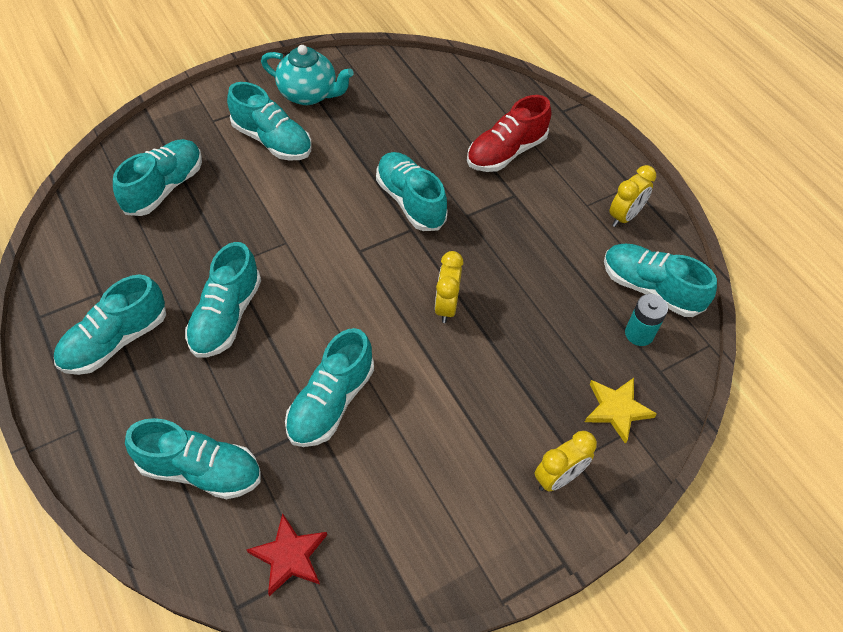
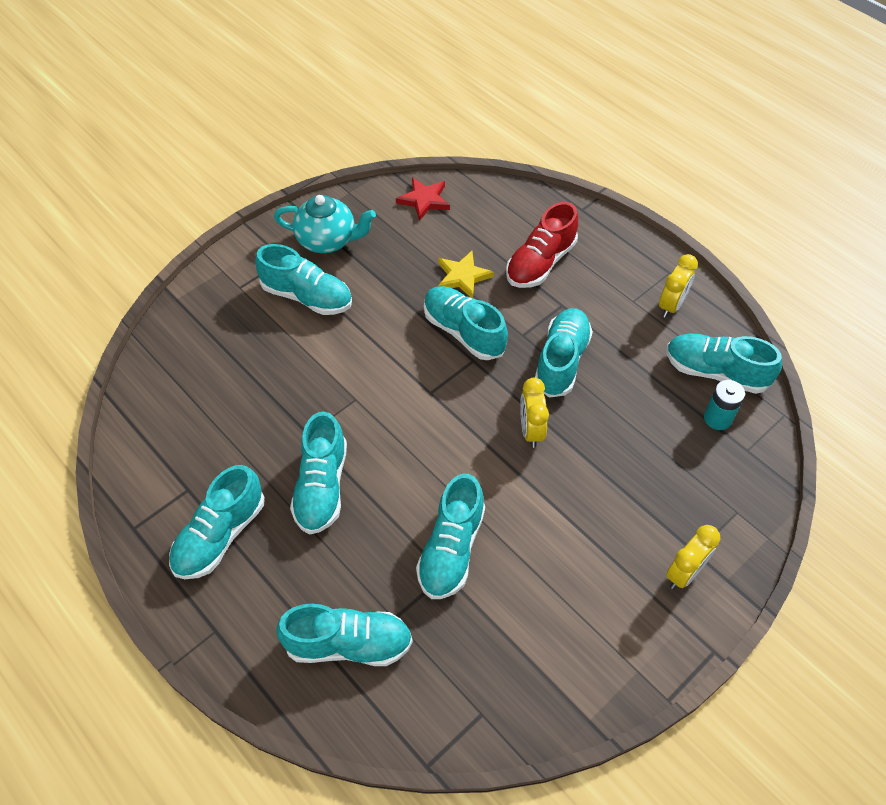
camera: 10 degrees left, 0 degrees up
turquoise shoe [113,139,202,216] -> turquoise shoe moved to [535,308,593,398]
red star [246,513,327,596] -> red star moved to [396,177,450,221]
yellow star [585,378,657,444] -> yellow star moved to [438,251,494,298]

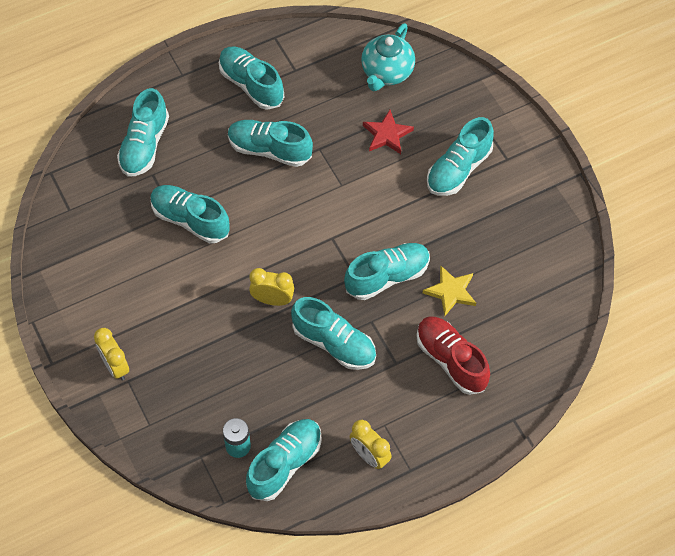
camera: 105 degrees right, 5 degrees up
turquoise teapot [274,195,376,253] -> turquoise teapot moved to [361,23,415,91]
red star [396,177,450,221] -> red star moved to [363,110,414,154]

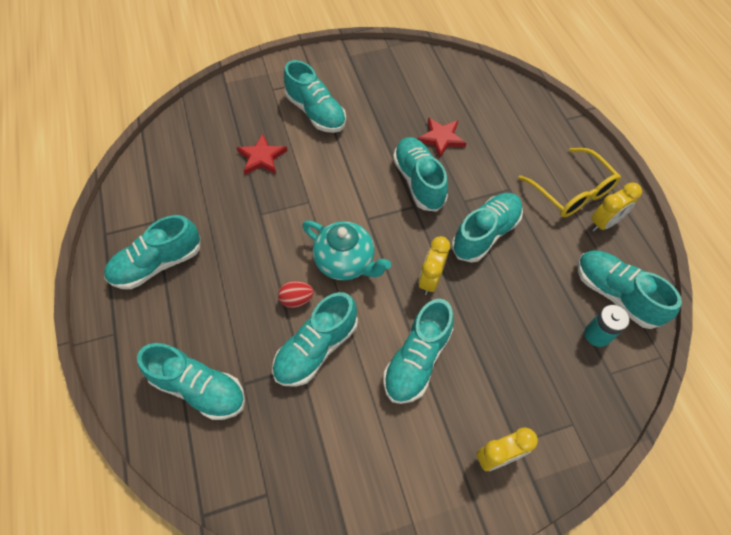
camera: 80 degrees left, 0 degrees up
turquoise shoe [228,120,313,167] -> turquoise shoe moved to [383,299,454,404]
turquoise teapot [361,23,415,91] -> turquoise teapot moved to [302,221,391,280]
red shoe [417,317,490,395] -> none
yellow star [423,265,476,317] -> red star [417,117,466,158]
none -> red egg [278,281,314,308]
none -> yellow glasses [518,148,621,217]

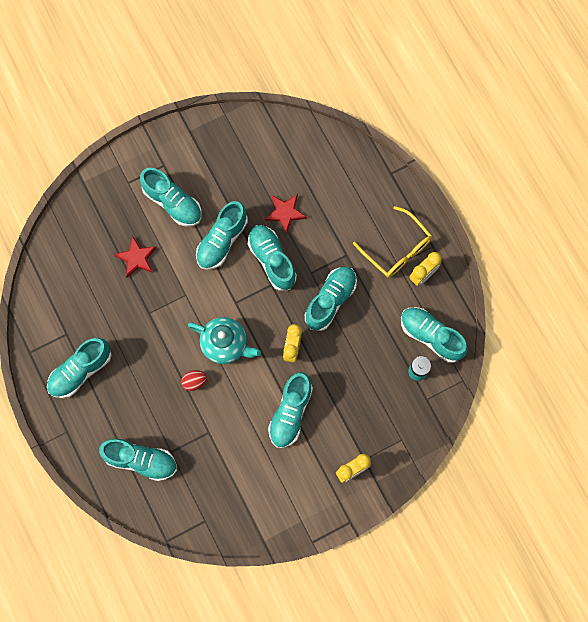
camera: 10 degrees left, 15 degrees up
turquoise shoe [272,292,358,387] -> turquoise shoe moved to [196,201,248,270]

